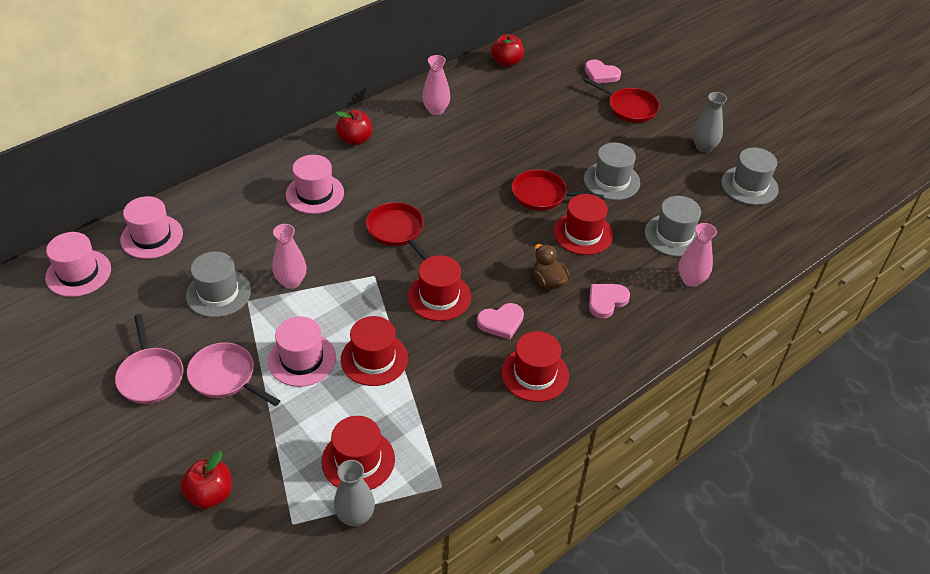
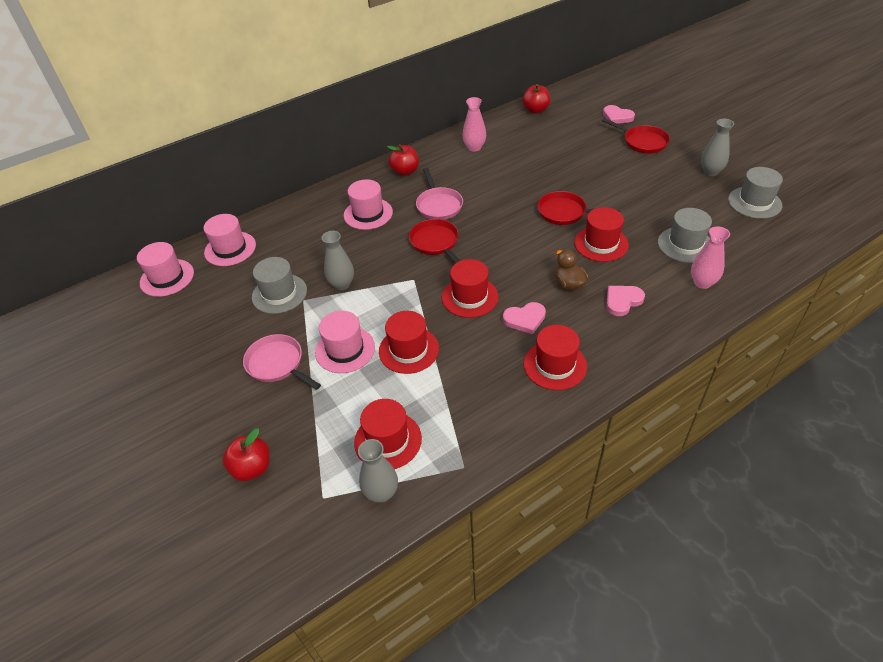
camera: 10 degrees right, 0 degrees up
pink pan [115,314,183,404] -> pink pan moved to [416,168,463,220]
pink vase [273,224,306,289] -> grey vase [322,231,354,290]
grey hat [584,143,640,200] -> none

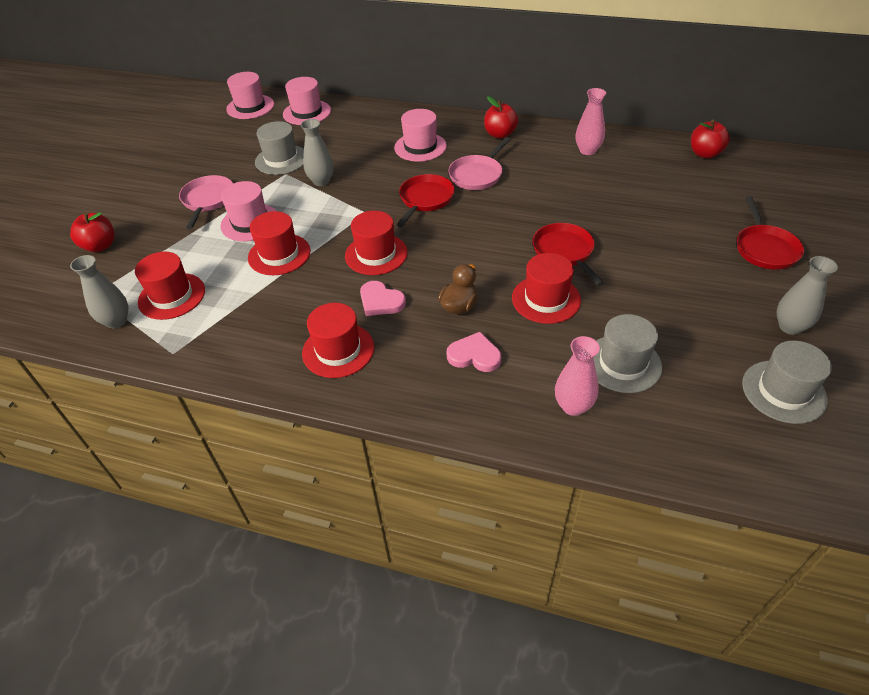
camera: 50 degrees right, 0 degrees up
pink heart [603,105,635,124] -> none

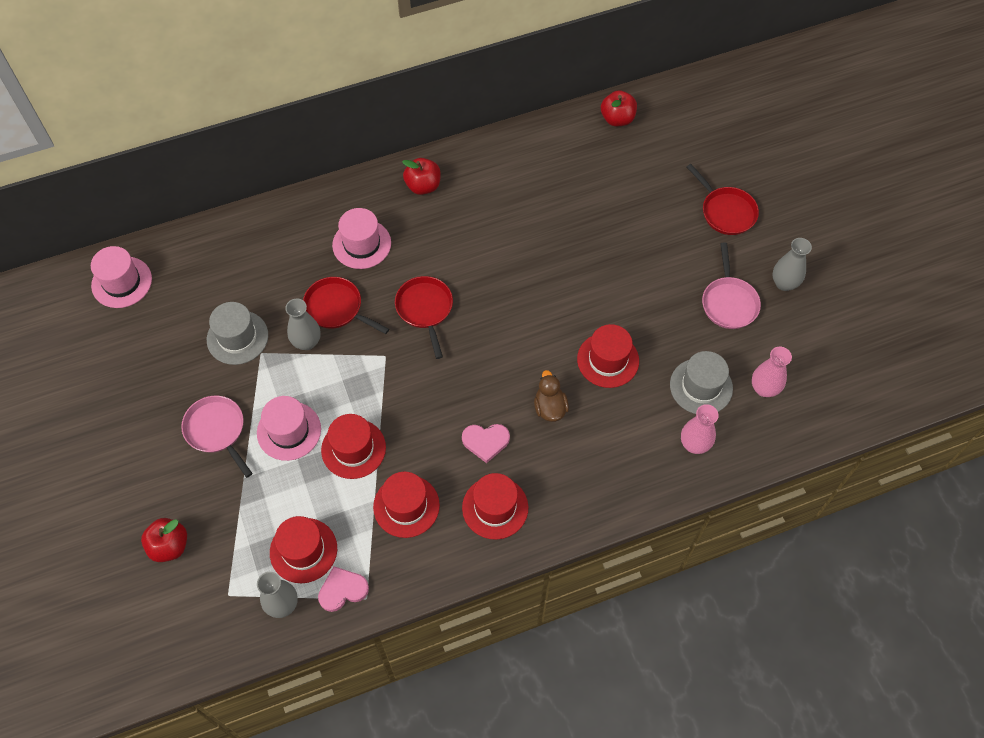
camera: 40 degrees left, 15 degrees up
pink hat [283,77,331,125] -> none
red hat [345,211,408,275] -> red hat moved to [373,472,440,538]
pink heart [447,332,501,372] -> pink heart moved to [318,566,369,612]
pink pan [448,137,511,190] -> pink pan moved to [702,242,761,329]
red pan [532,223,604,286] -> red pan moved to [303,277,389,334]
pink vase [576,88,606,155] -> pink vase moved to [752,347,792,397]
grey hat [742,341,832,424] -> none

